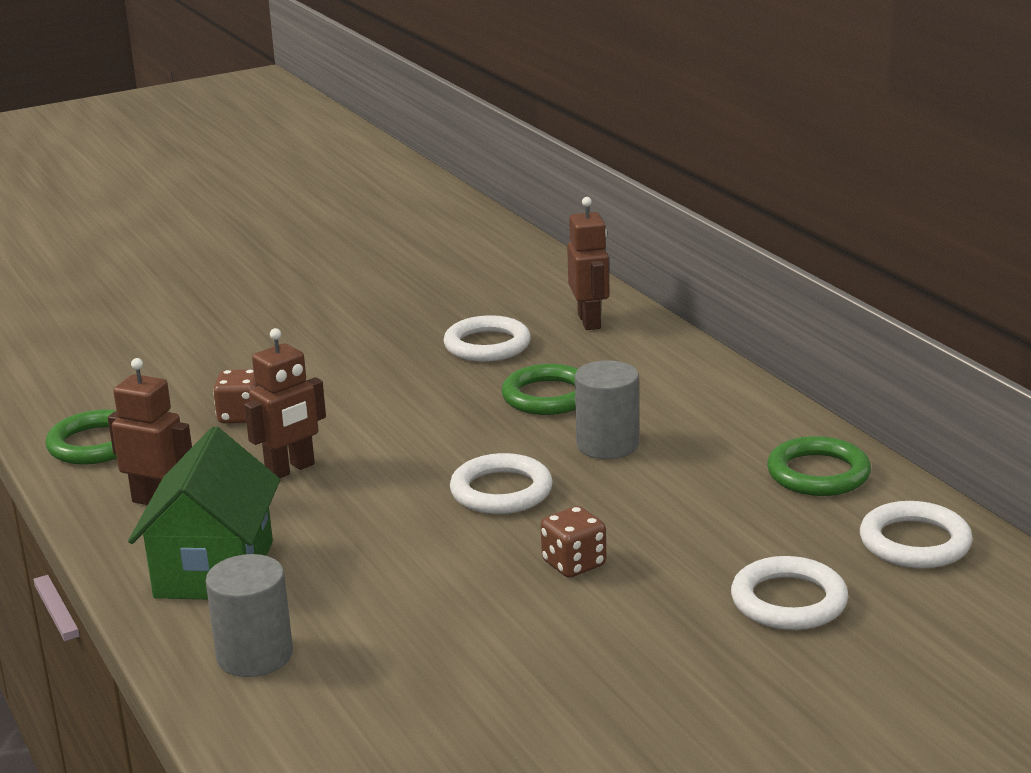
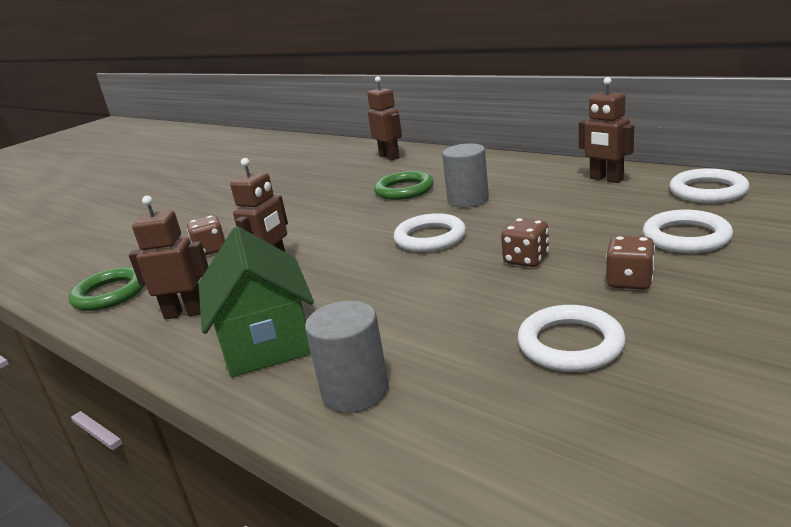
camera: 20 degrees left, 0 degrees up
white ring [443,315,531,362] -> white ring moved to [517,305,626,372]
green ring [767,436,871,496] -> brown robot [579,77,634,183]
none -> brown dice [606,236,655,290]

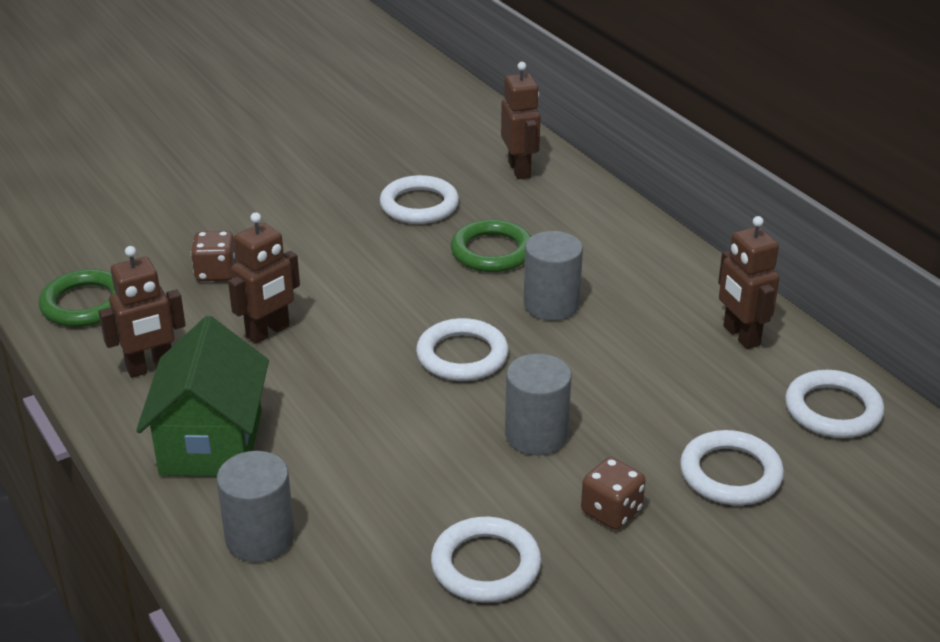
camera: 15 degrees right, 10 degrees up
brown robot [129,196,209,319] -> brown robot turned 135 degrees clockwise [99,246,186,378]
brown dice [501,218,549,267] -> grey cylinder [505,354,572,455]
none -> white ring [380,175,459,224]

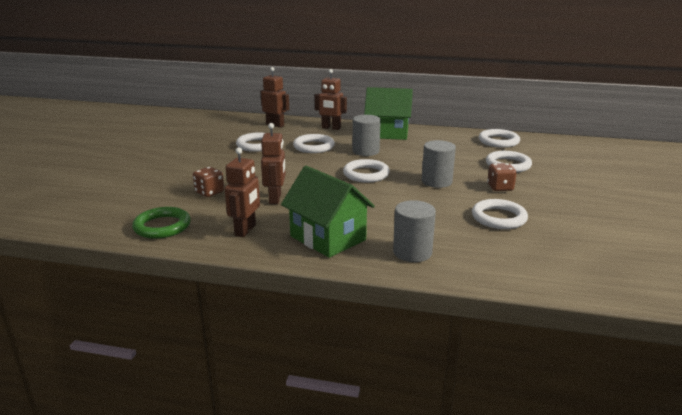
camera: 45 degrees left, 10 degrees down
green ring [451,219,531,272] -> white ring [293,134,335,153]
brown robot [718,216,779,349] -> brown robot moved to [315,69,347,130]
none -> green house [364,87,413,140]

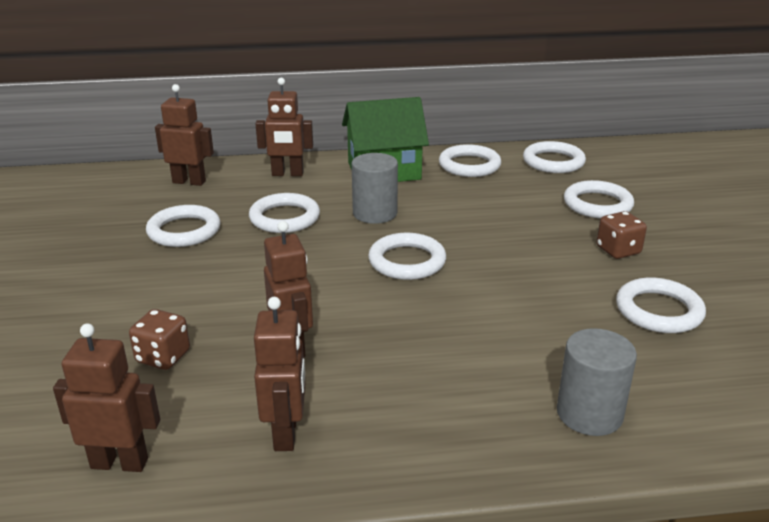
camera: 20 degrees left, 5 degrees up
green ring [132,207,191,239] -> brown robot [53,323,160,472]
green house [281,166,375,258] -> none
grey cylinder [422,140,456,188] -> none
none -> white ring [439,144,501,177]

